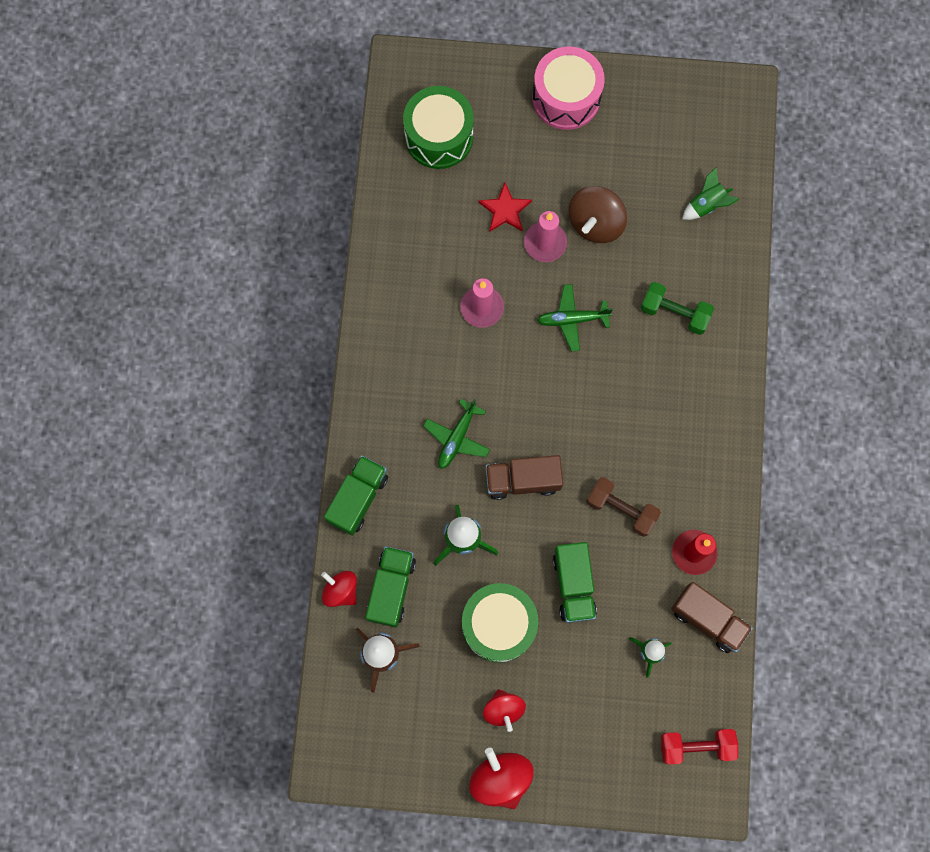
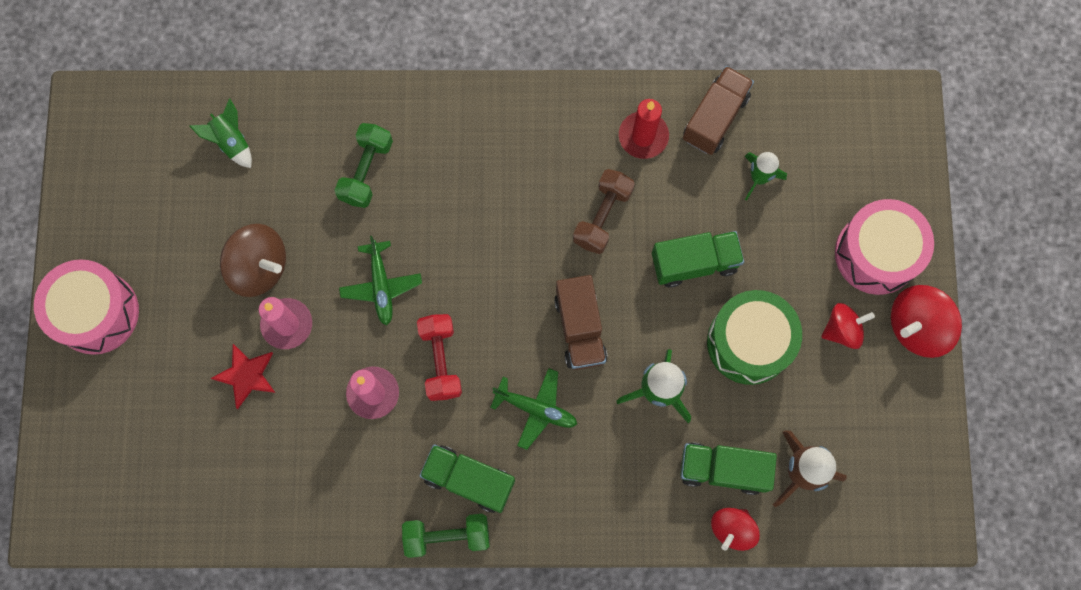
camera: 95 degrees left, 0 degrees up
green truck [324,455,388,536] -> green truck moved to [419,444,515,513]
green drum [403,86,474,169] -> none
red dumbbell [661,729,738,765] -> red dumbbell moved to [417,314,462,401]
none -> green dumbbell [402,514,490,558]
none -> pink drum [835,199,934,295]

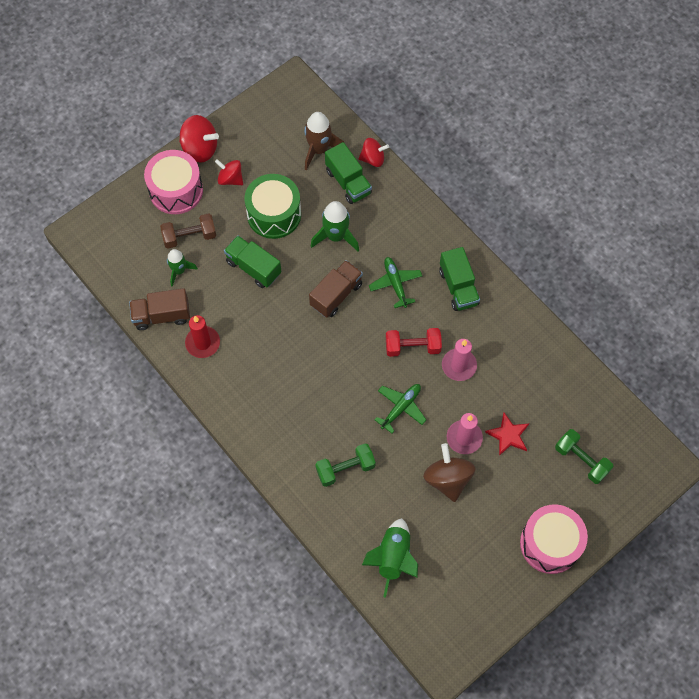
camera: 130 degrees left, 10 degrees down
green rocket [190,98,252,168] -> green rocket [362,518,418,598], size x1.54
green dumbbell [402,514,490,558] -> green dumbbell moved to [555,429,614,484]
red dumbbell [417,314,462,401] -> red dumbbell turned 45 degrees clockwise [386,328,442,357]
brown dumbbell [573,169,635,254] -> brown dumbbell moved to [160,213,216,248]

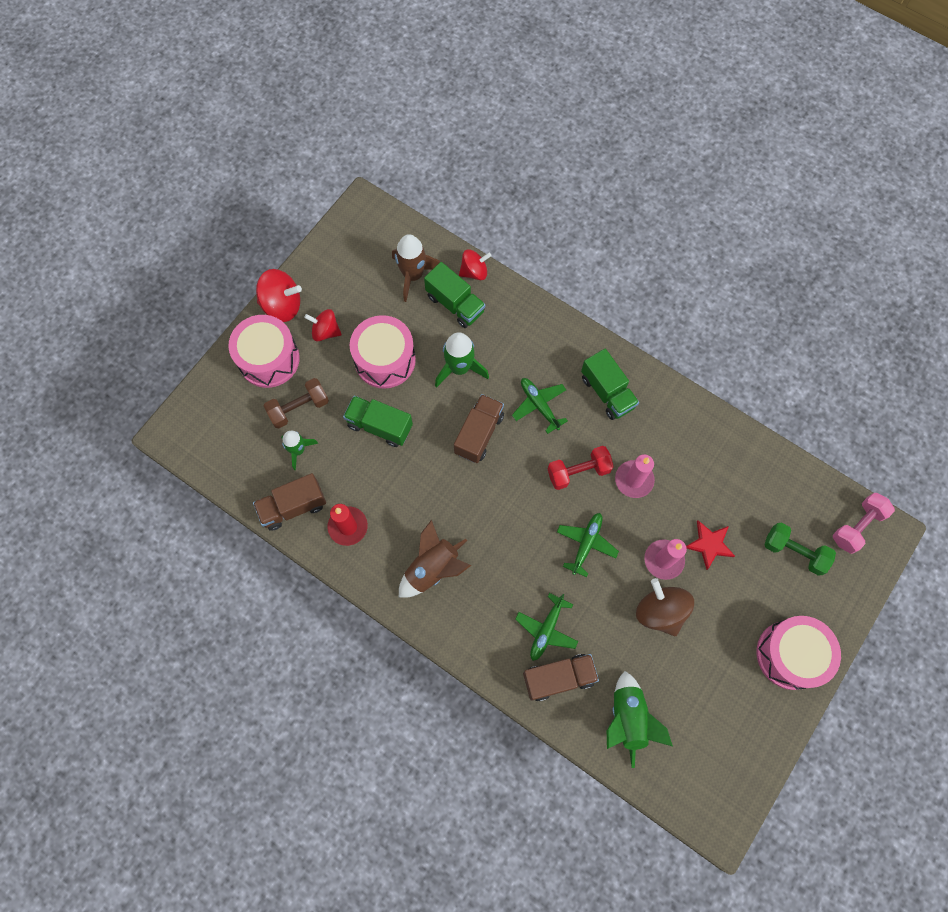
camera: 15 degrees left, 5 degrees up
green drum [244,174,301,239] -> pink drum [350,315,416,389]
green dumbbell [315,443,376,487] -> green plane [515,593,579,661]
none -> brown rocket [399,520,472,598]
none -> brown truck [523,654,599,701]
none -> pink dumbbell [833,493,895,554]

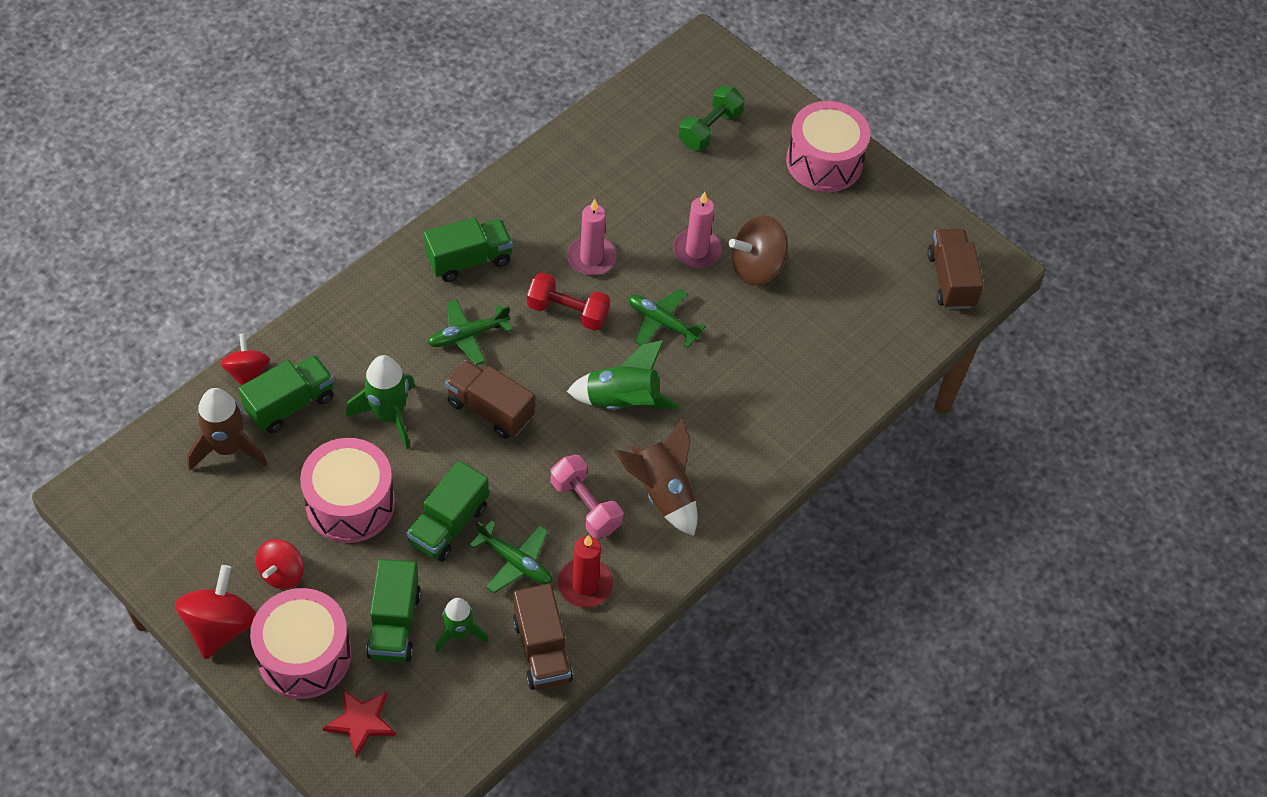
camera: 85 degrees left, 15 degrees down
brown dumbbell [264,378,329,428] -> green truck [366,559,421,662]
green plane [515,593,579,661] -> green plane moved to [470,520,552,594]
brown truck [523,654,599,701] -> brown truck moved to [927,229,984,309]
red dumbbell [548,446,614,490] -> red dumbbell turned 60 degrees counterclockwise [527,272,610,331]
green rocket [607,671,673,768] -> green rocket moved to [567,340,680,410]
red star [686,520,735,570] -> red star moved to [323,689,396,758]
pink dumbbell [833,493,895,554] -> pink dumbbell moved to [551,455,623,539]

